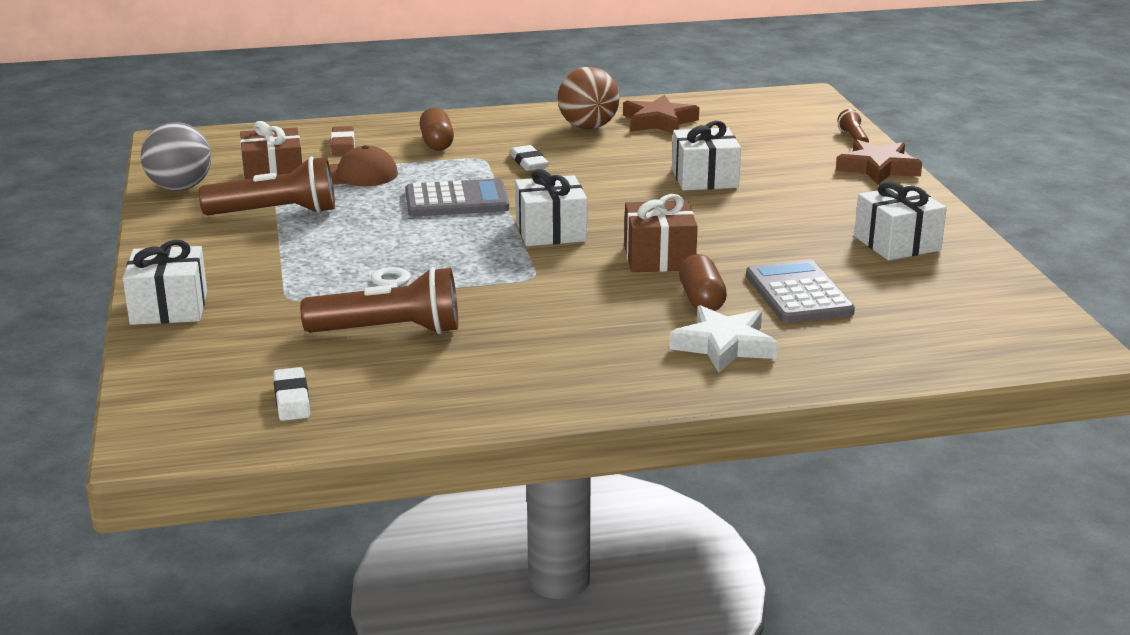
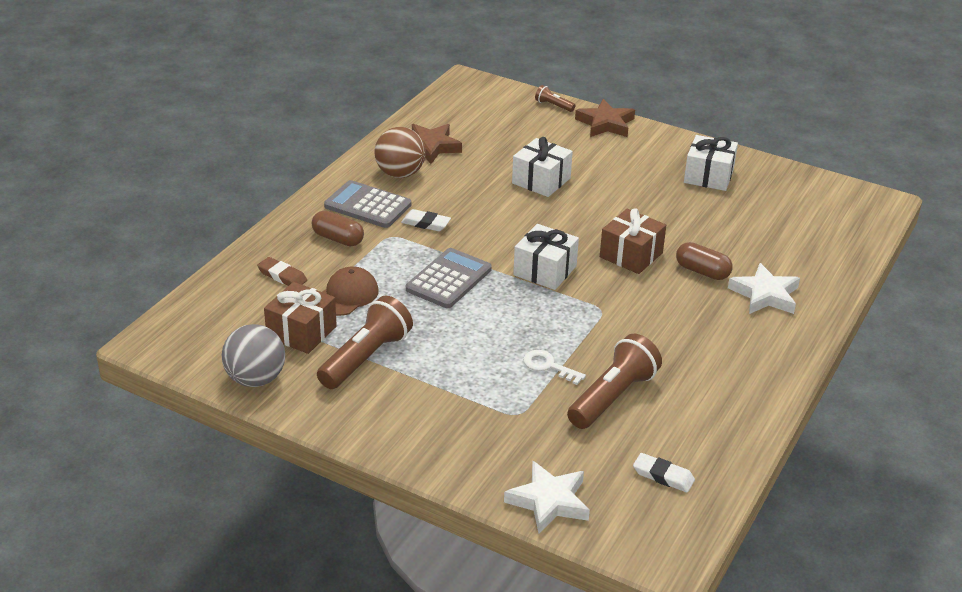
camera: 50 degrees left, 10 degrees up
white gift [123,240,207,325] -> none
grey calculator [746,260,855,323] -> grey calculator moved to [324,180,411,228]
none -> white star [504,461,590,533]

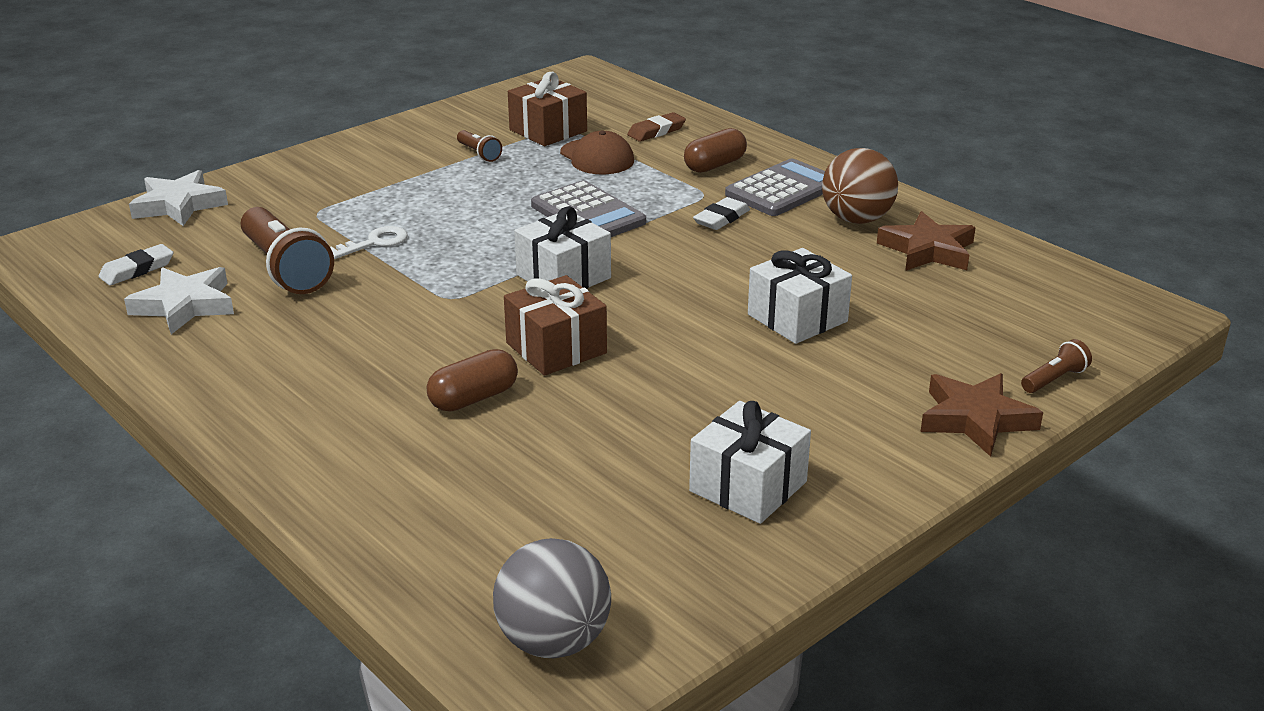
camera: 110 degrees right, 5 degrees down
grey ball [222,324,285,387] -> grey ball moved to [493,538,611,658]
brown flashlight [317,296,413,389] -> brown flashlight [457,130,502,162], size x0.47
white star [728,263,800,314] -> white star moved to [124,267,234,334]

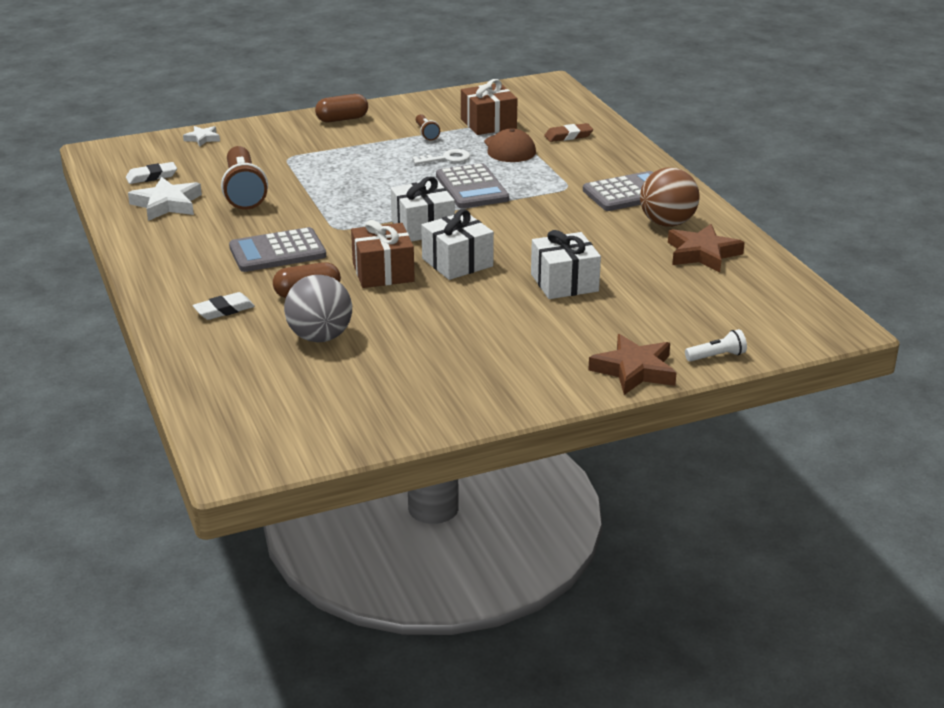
camera: 20 degrees right, 0 degrees up
white star [129,170,228,226] -> white star [183,126,220,146], size x0.55
white key [330,226,408,259] -> white key moved to [412,149,470,165]
grey ball [493,538,611,658] -> grey ball moved to [284,275,352,342]
brown capsule [684,128,747,173] -> brown capsule moved to [315,94,368,122]
white gift [689,401,811,524] -> white gift moved to [421,209,494,280]
white eraser [693,197,750,230] -> white eraser moved to [193,292,255,320]
brown flashlight [1021,339,1092,393] -> white flashlight [685,329,747,362]
none -> grey calculator [229,227,326,272]

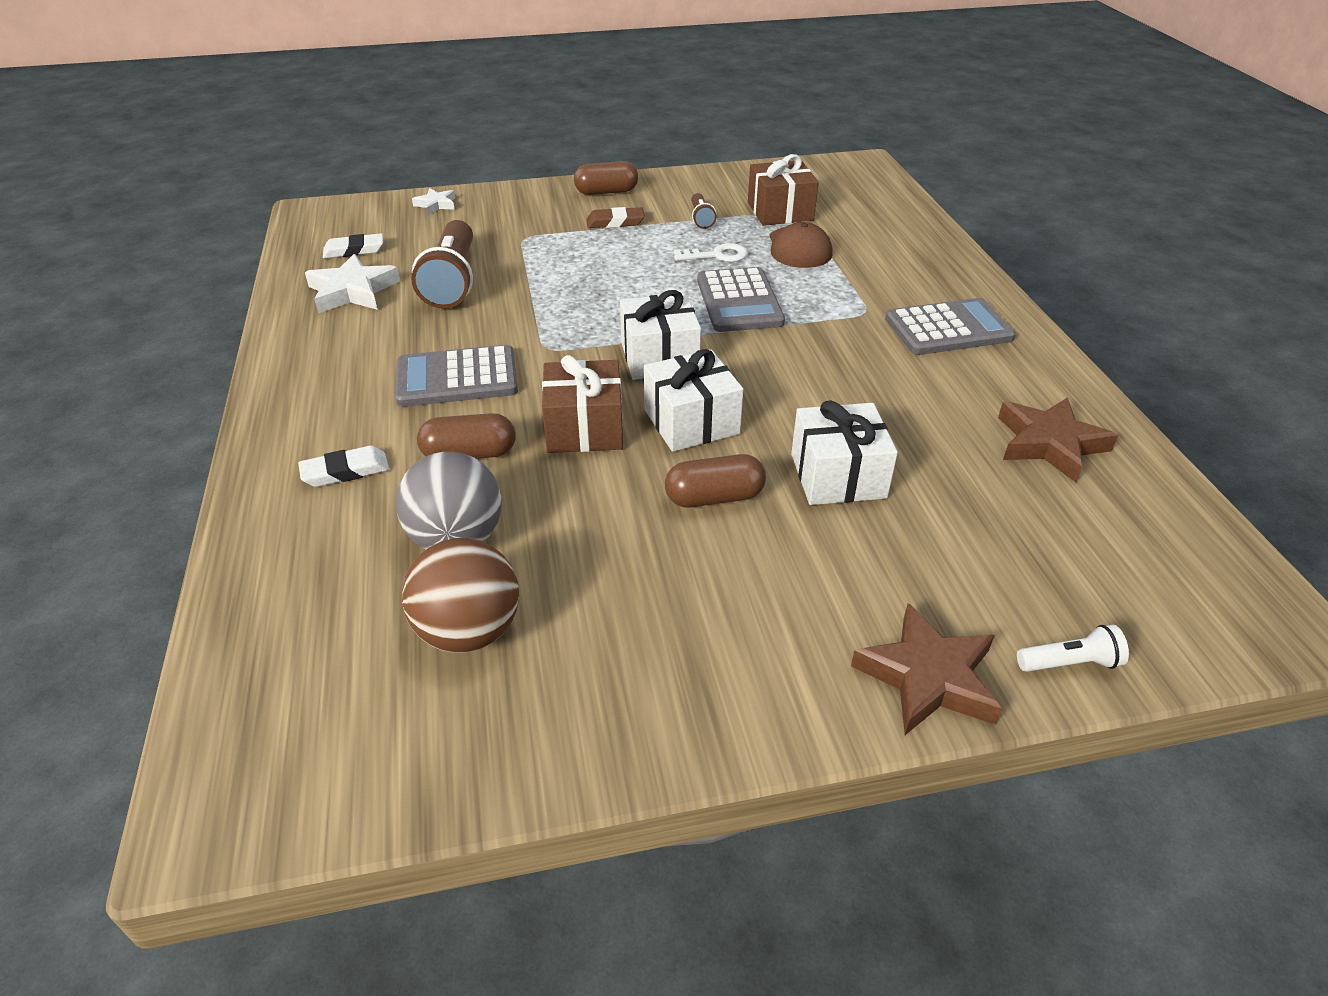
camera: 10 degrees right, 10 degrees up
brown eraser [544,123,593,142] -> brown eraser moved to [586,207,645,228]
brown ball [640,167,700,227] -> brown ball moved to [402,538,519,653]
none -> brown capsule [665,454,766,507]

